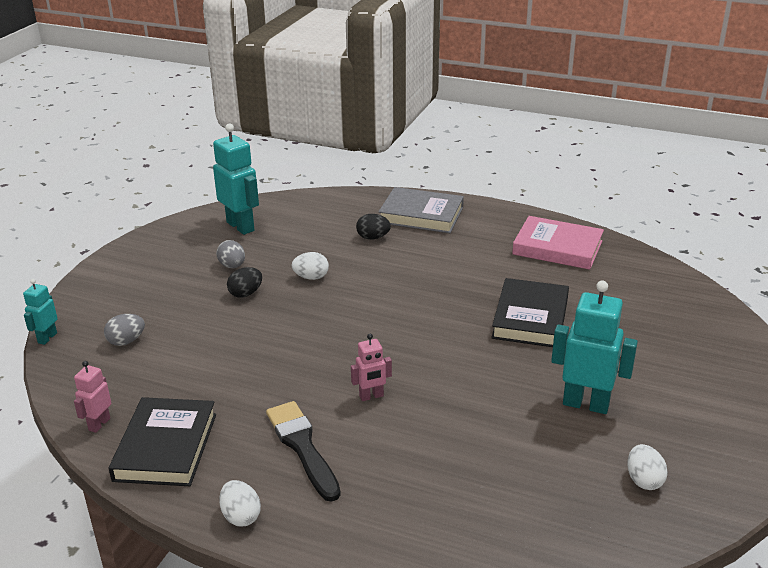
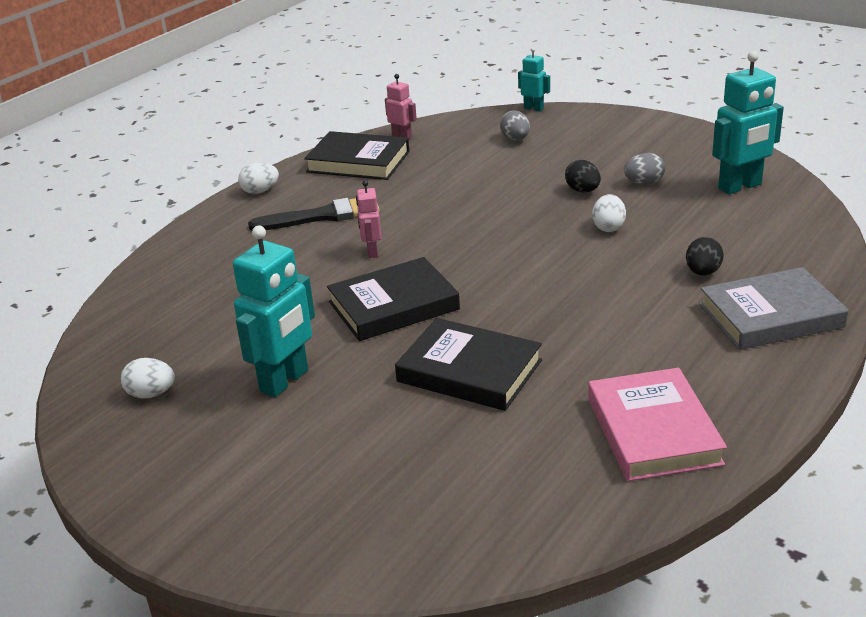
camera: 105 degrees right, 0 degrees up
grey book [378,187,464,233] -> grey book turned 45 degrees clockwise [700,267,849,350]
pink book [512,216,604,270] -> pink book turned 45 degrees counterclockwise [588,368,727,481]
none -> black book [327,257,460,341]

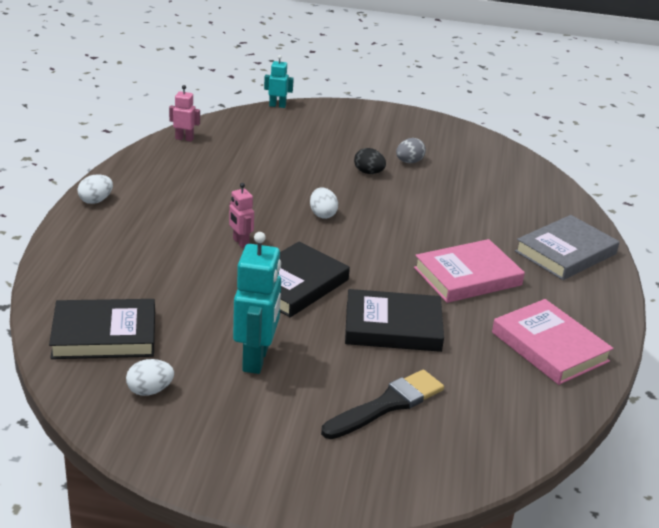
camera: 30 degrees left, 0 degrees up
black brush [248,198,380,231] -> black brush moved to [321,370,444,439]
black book [304,131,409,180] -> black book moved to [49,299,155,359]
grey egg [500,111,530,141] -> none
white egg [592,194,626,232] -> white egg moved to [310,187,338,219]
black egg [686,237,724,275] -> none
turquoise robot [712,51,784,194] -> none
none -> pink book [414,239,525,303]

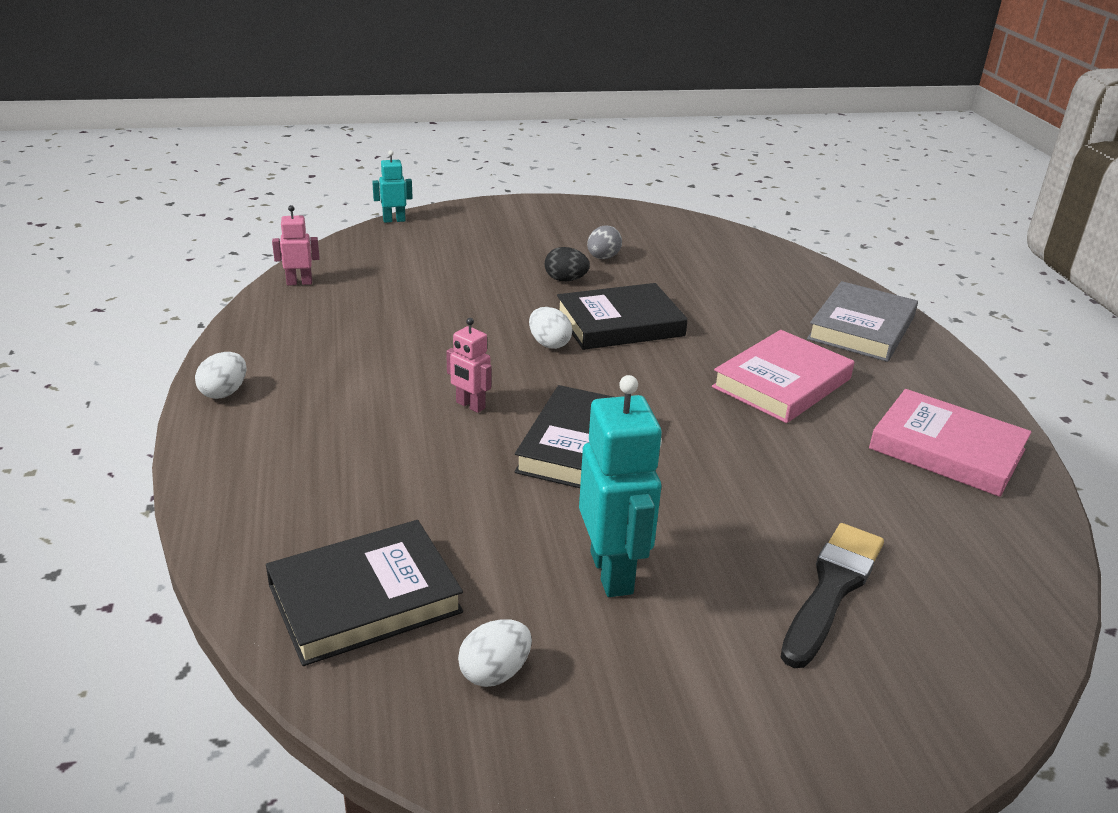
camera: 20 degrees left, 0 degrees up
black book [345,289,444,352] -> black book moved to [557,283,688,350]

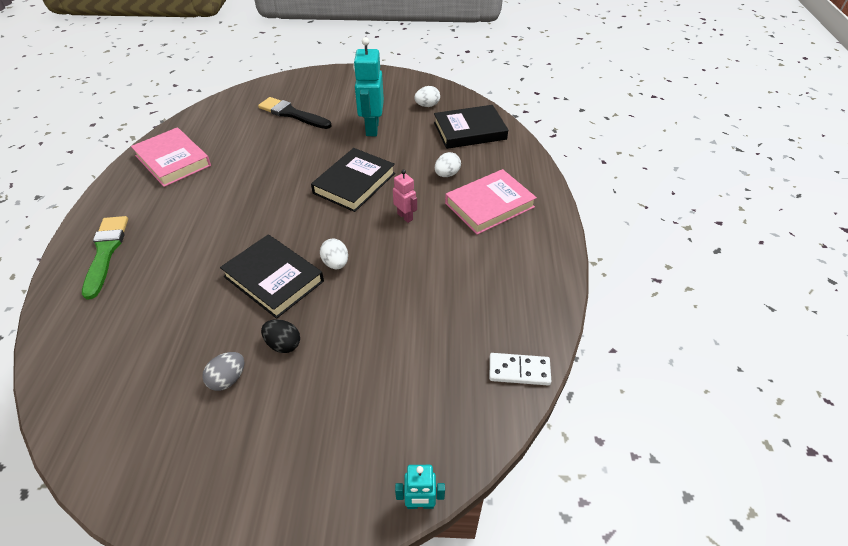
camera: 165 degrees left, 15 degrees up
white egg [195,352,246,399] -> white egg moved to [435,152,461,177]
pink robot [272,205,320,286] -> white domino [489,353,552,386]
black book [557,283,688,350] -> black book turned 45 degrees clockwise [220,234,324,319]
pink book [712,330,854,423] -> pink book moved to [445,169,537,235]
black brush [781,523,884,668] -> black brush turned 75 degrees clockwise [258,97,332,129]
grey book [807,281,918,362] -> green brush [82,216,128,300]

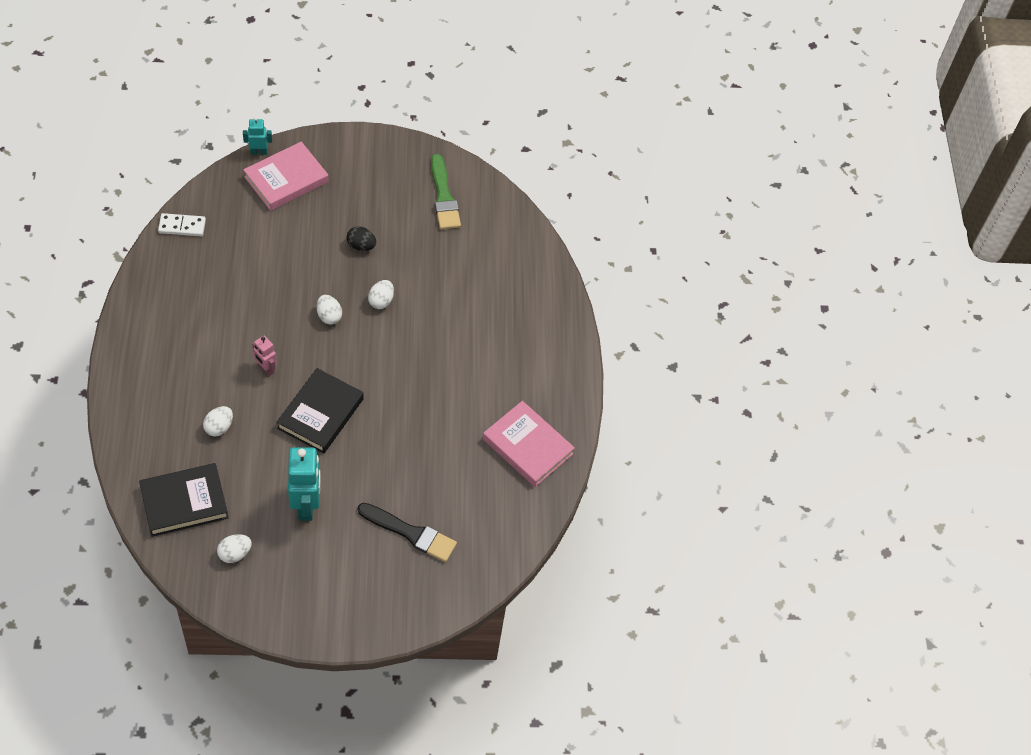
camera: 170 degrees right, 10 degrees up
green brush [82,216,128,300] -> green brush moved to [431,154,461,229]
grey egg [202,352,245,391] -> none
black book [220,234,324,319] -> white egg [368,280,394,309]
pink book [445,169,537,235] -> pink book moved to [243,142,328,211]

